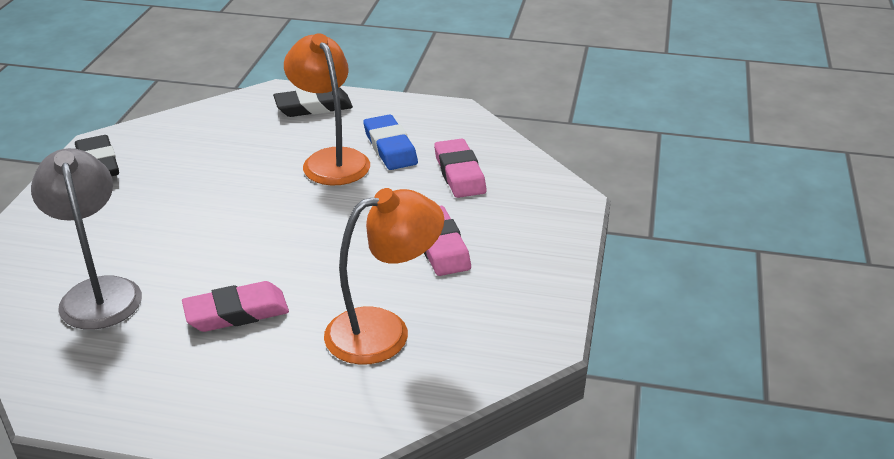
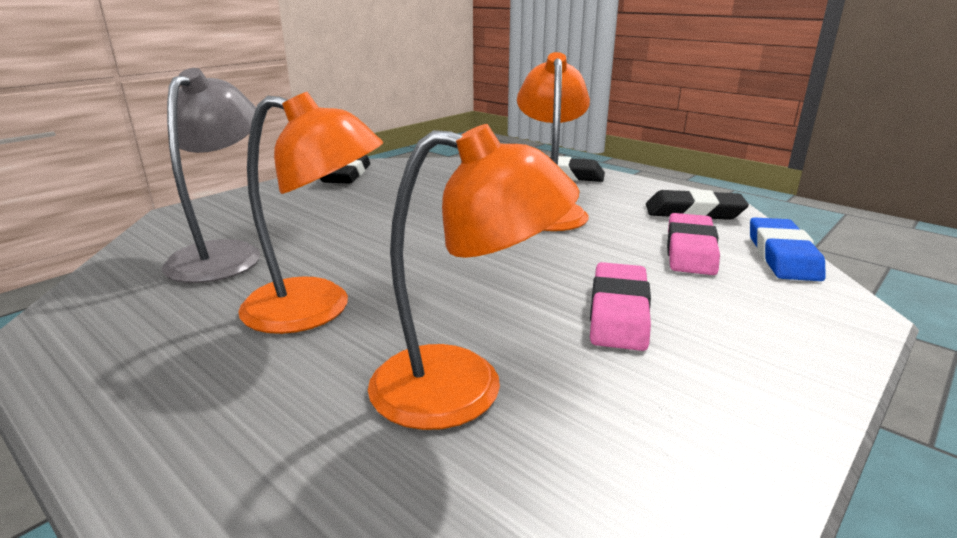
camera: 30 degrees right, 10 degrees down
pink eraser [182,281,289,332] -> orange lamp [238,92,383,334]
blue eraser [364,114,418,170] -> blue eraser moved to [750,217,826,281]
none -> black eraser [646,189,749,220]

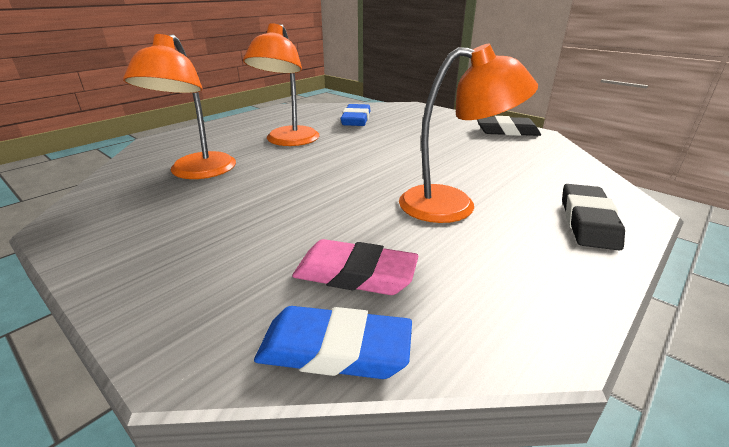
camera: 90 degrees right, 5 degrees up
grey lamp [162,68,260,283] -> blue eraser [341,104,370,126]
pink eraser [590,262,651,351] -> none
black eraser [646,189,749,220] -> none

